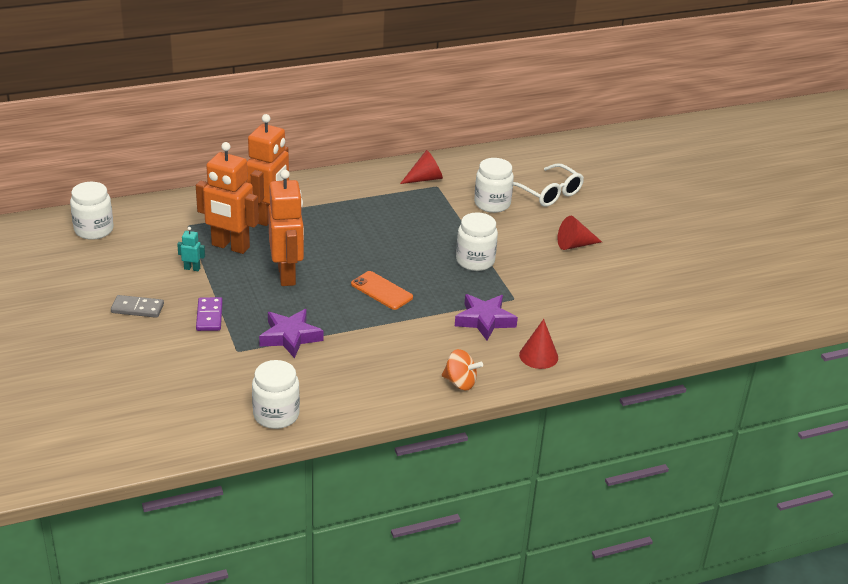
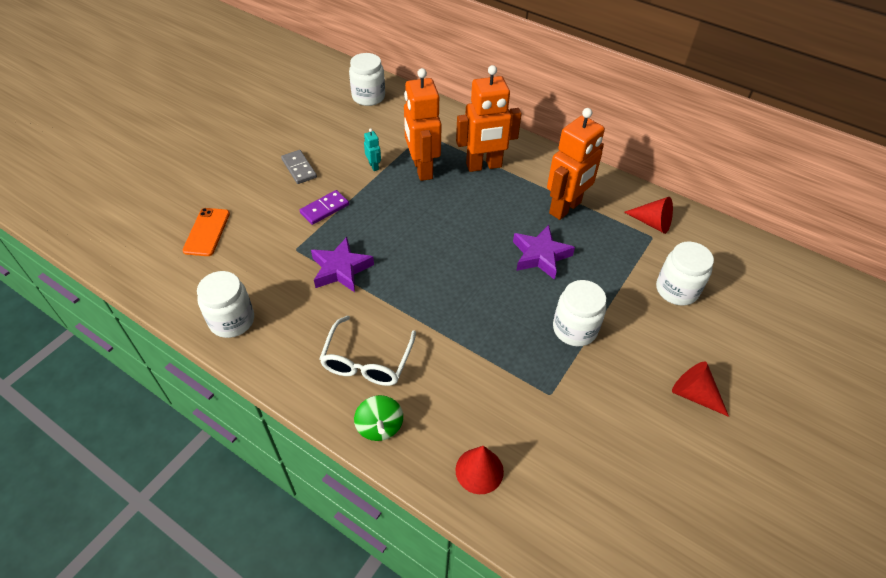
camera: 55 degrees right, 15 degrees up
orange robot [268,170,304,286] -> orange robot moved to [547,108,605,220]
orange phone [351,271,413,310] -> orange phone moved to [183,208,230,256]
orange spinning top [442,349,483,390] -> green spinning top [354,395,403,441]
purple star [455,294,518,340] -> purple star moved to [513,225,575,280]
white glasses [513,164,584,207] -> white glasses moved to [319,316,416,386]

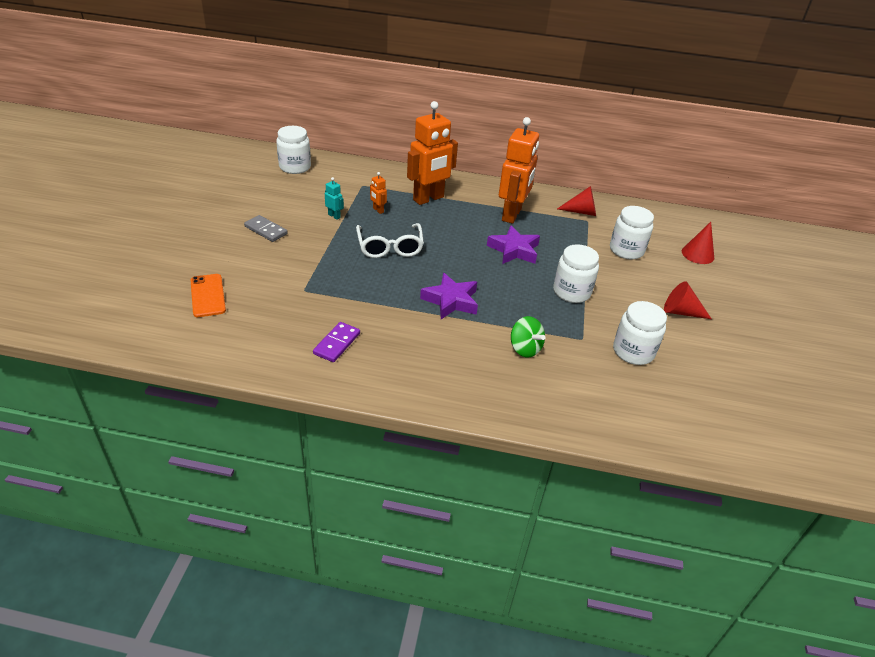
camera: 25 degrees left, 10 degrees down
white jar [197,271,254,338] -> white jar moved to [613,301,667,365]
purple domino [300,190,349,225] -> purple domino moved to [313,322,360,362]
purple star [311,237,374,292] -> purple star moved to [420,273,478,319]
white glasses [319,316,416,386] -> white glasses moved to [356,223,424,258]
green spinning top [354,395,403,441] -> green spinning top moved to [511,316,545,358]
orange robot [404,68,442,181] -> orange robot [370,172,387,214], size x0.41
red cone [455,446,504,494] -> red cone moved to [682,222,714,264]

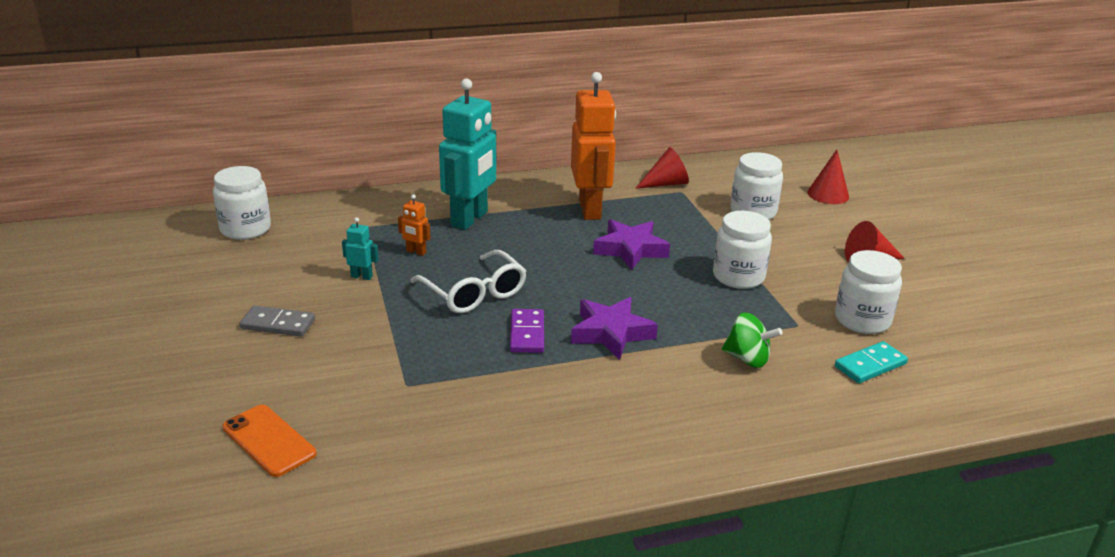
camera: 25 degrees left, 10 degrees down
purple domino [313,322,360,362] -> purple domino moved to [510,309,544,353]
orange robot [407,101,458,205] -> turquoise robot [439,78,496,230]
none -> turquoise domino [835,341,908,383]

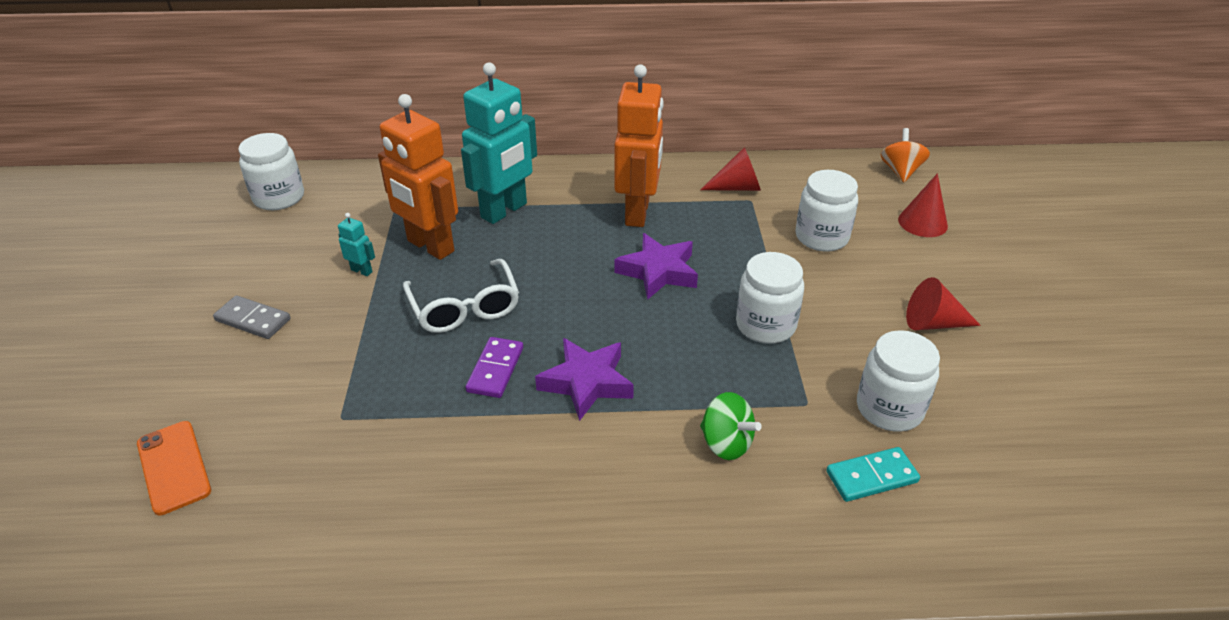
camera: 15 degrees right, 10 degrees up
orange robot [398,194,430,256] -> orange robot [378,94,458,260], size x2.43
none -> orange spinning top [880,128,930,182]

